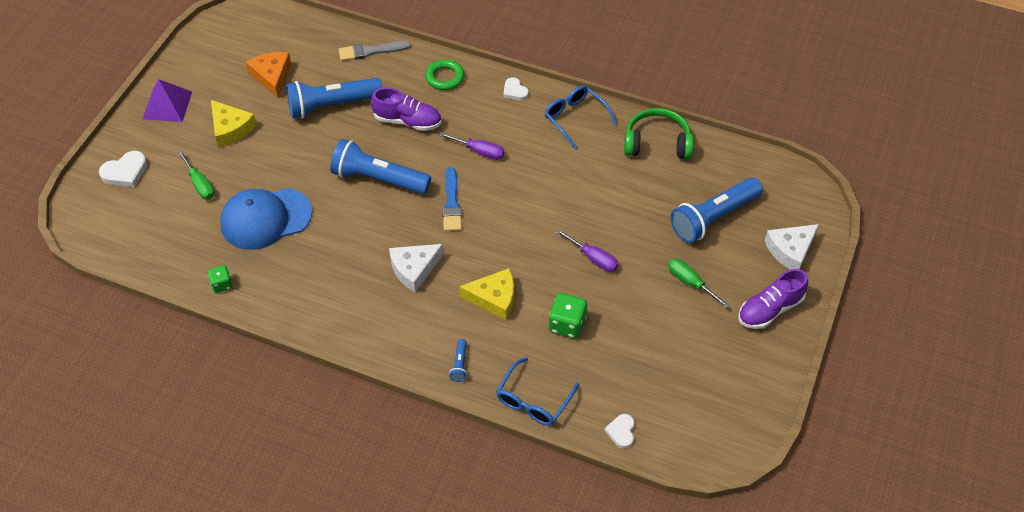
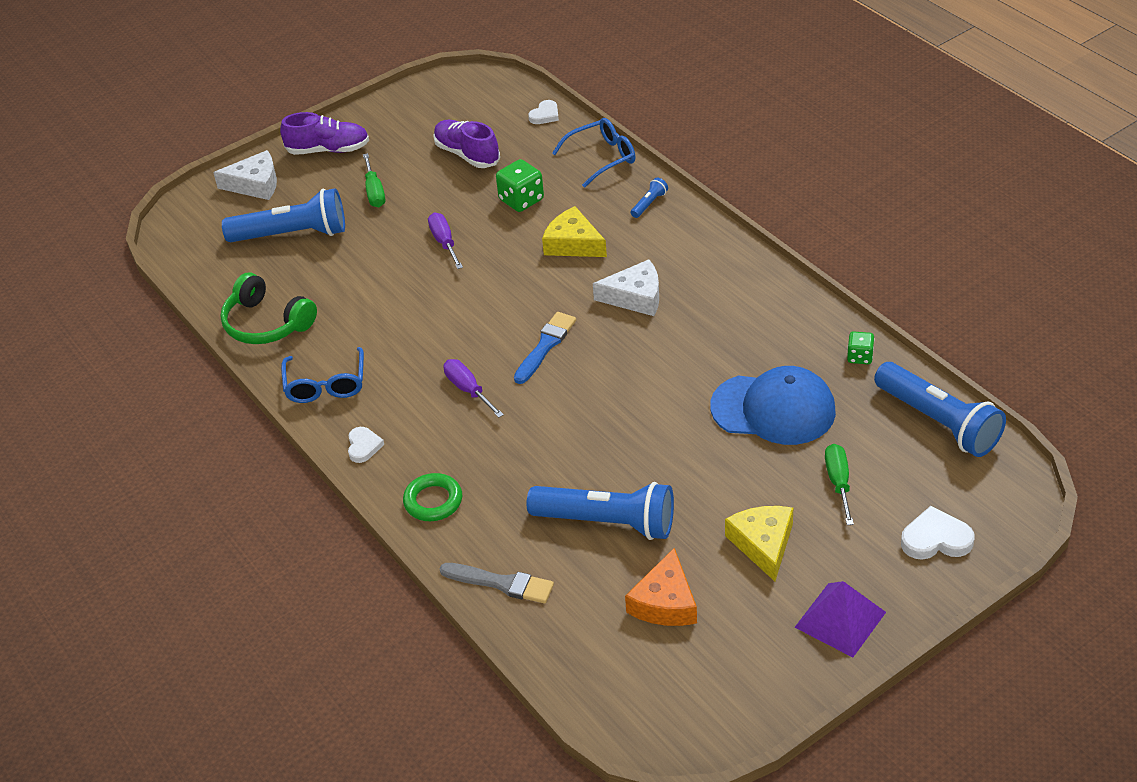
camera: 145 degrees left, 10 degrees down
blue flashlight [330,139,431,194] -> blue flashlight moved to [874,362,1006,457]
purple shoe [371,88,442,131] -> purple shoe moved to [433,120,500,168]

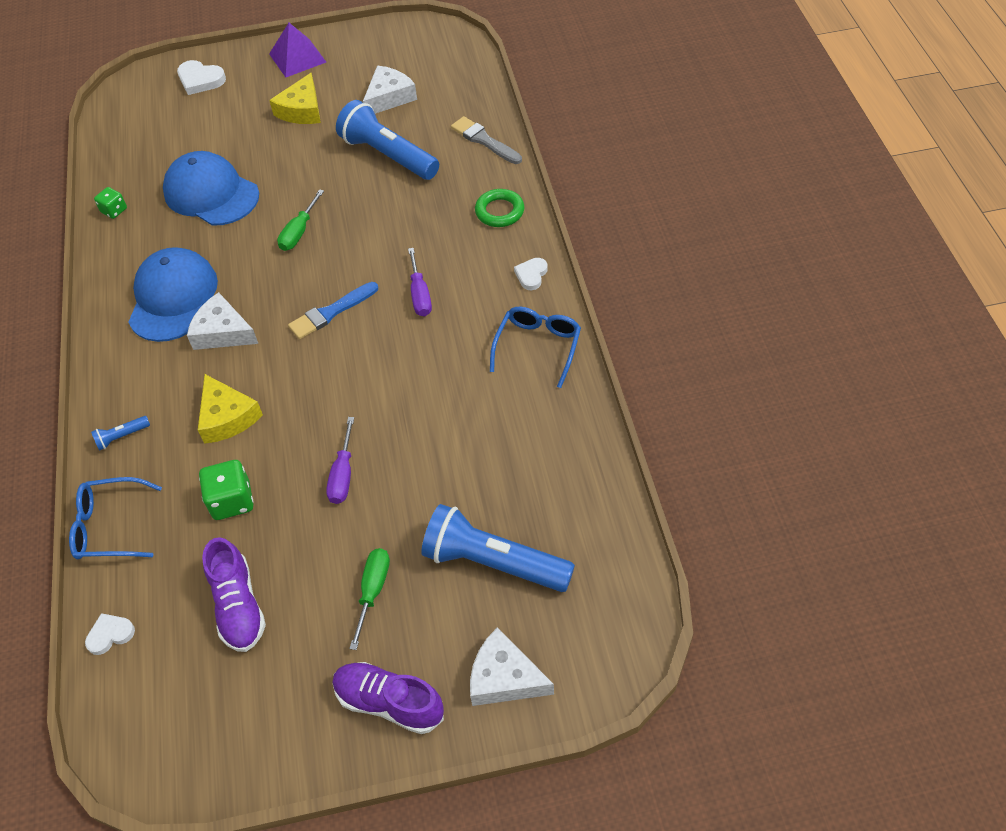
camera: 155 degrees left, 10 degrees up
green headphones [220,273,317,344] -> none
orange cheese [625,548,697,626] -> white cheese [363,66,417,114]
green screwdriver [825,444,854,525] -> green screwdriver moved to [277,189,324,251]
blue flashlight [874,362,1006,457] -> none
none -> blue cap [128,247,218,342]

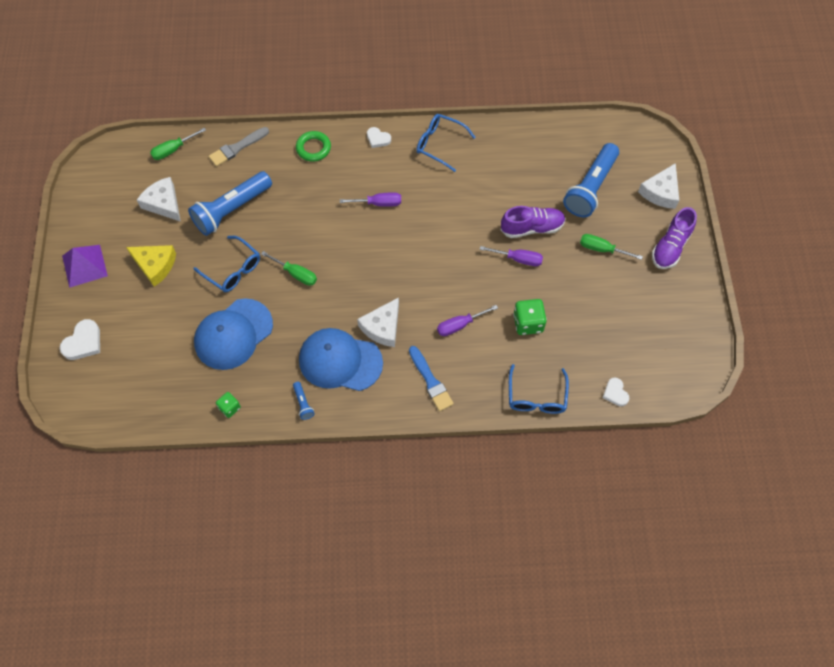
camera: 85 degrees left, 10 degrees up
blue flashlight [91,416,150,451] -> blue flashlight moved to [293,382,315,420]
yellow cheese [198,374,263,444] -> purple screwdriver [437,305,498,336]
purple shoe [202,537,266,652] -> purple shoe moved to [501,206,566,238]
blue brush [288,282,378,339] -> blue brush moved to [409,346,454,411]
none -> green screwdriver [150,128,206,160]
none -> blue glasses [194,236,260,292]

